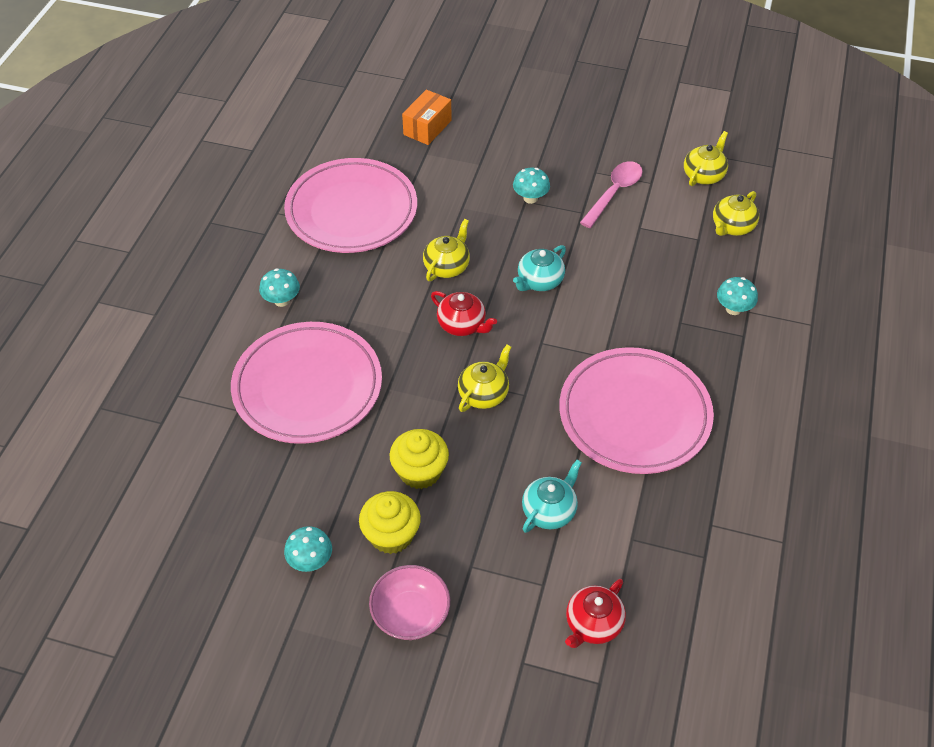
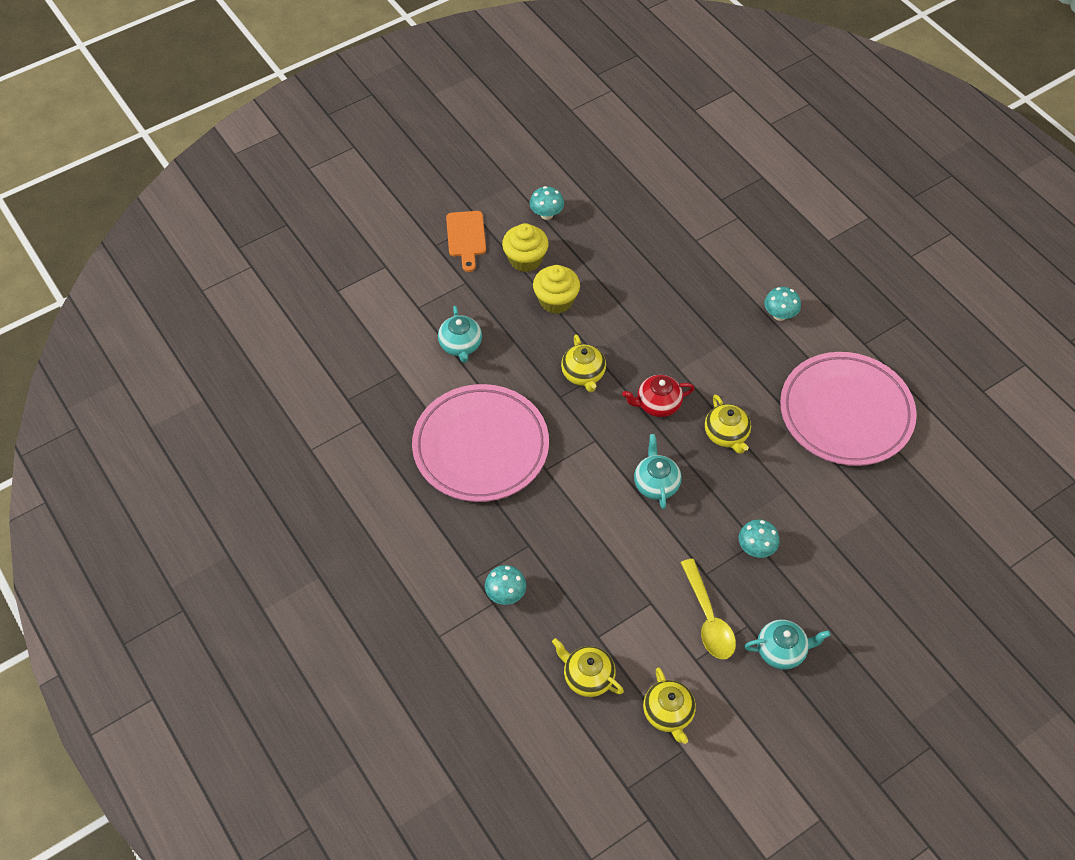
camera: 130 degrees right, 5 degrees up
pink plate [231,322,382,444] -> none
pink bowl [369,565,450,640] -> orange cutting board [446,211,486,272]
orange box [402,90,452,145] -> none
red teapot [565,579,626,648] -> none
pink spoon [580,161,643,228] -> yellow spoon [680,559,736,659]
yellow teapot [713,191,759,236] -> yellow teapot turned 45 degrees counterclockwise [552,638,624,697]
none -> turquoise teapot [744,620,831,670]

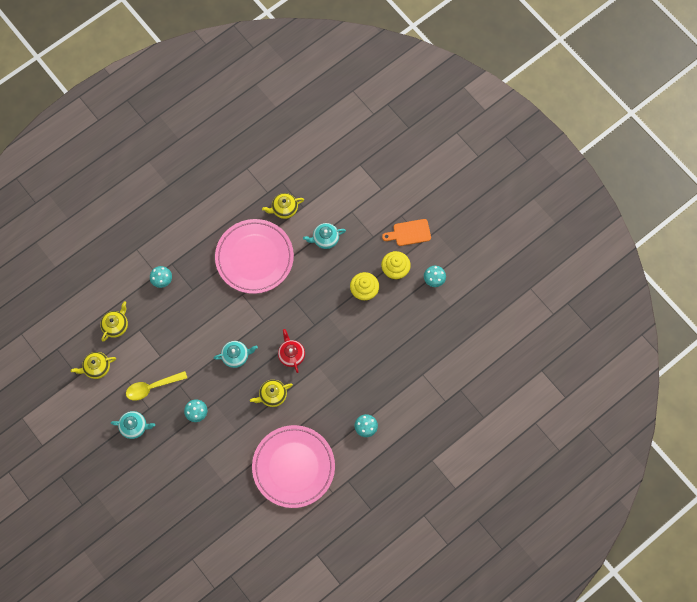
camera: 85 degrees right, 15 degrees up
yellow teapot [561,335,606,392] -> yellow teapot moved to [262,193,304,219]
turquoise teapot [744,620,831,670] -> turquoise teapot turned 75 degrees counterclockwise [111,411,155,439]

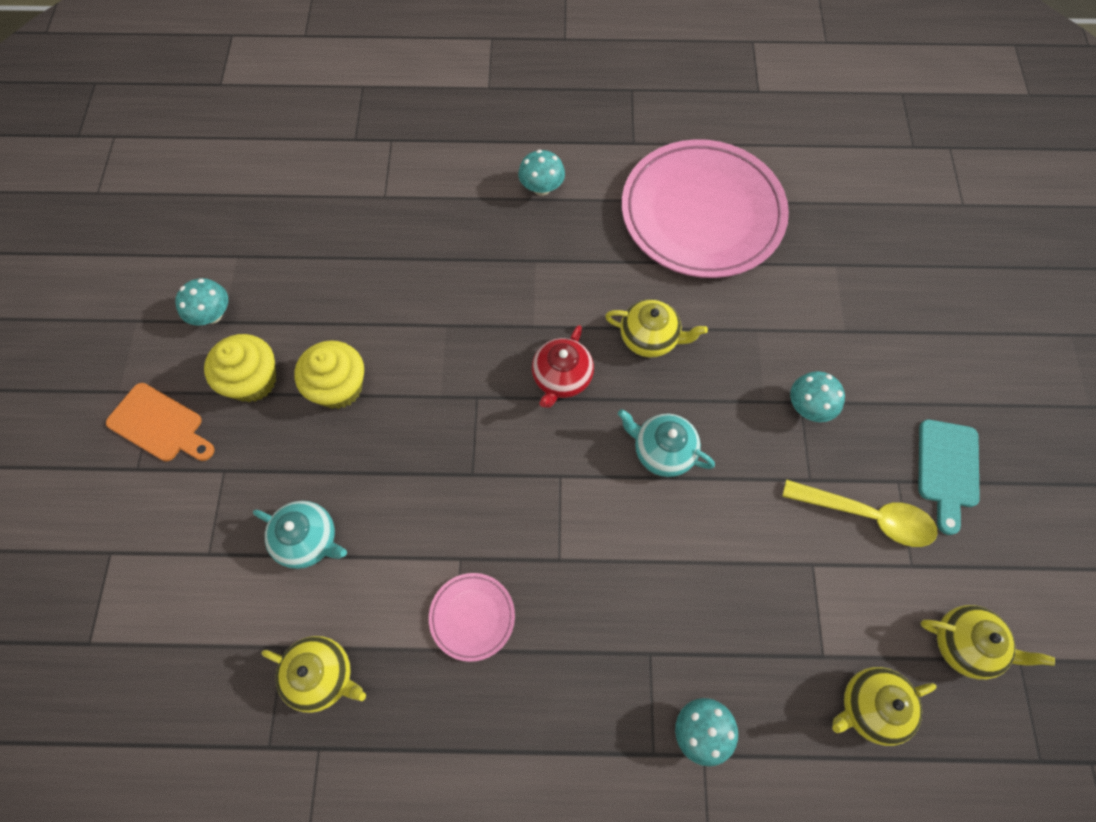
camera: 140 degrees left, 5 degrees down
turquoise teapot [111,411,155,439] -> turquoise cutting board [918,420,980,535]
pink plate [215,219,294,294] -> pink plate [429,573,515,662], size x0.42

